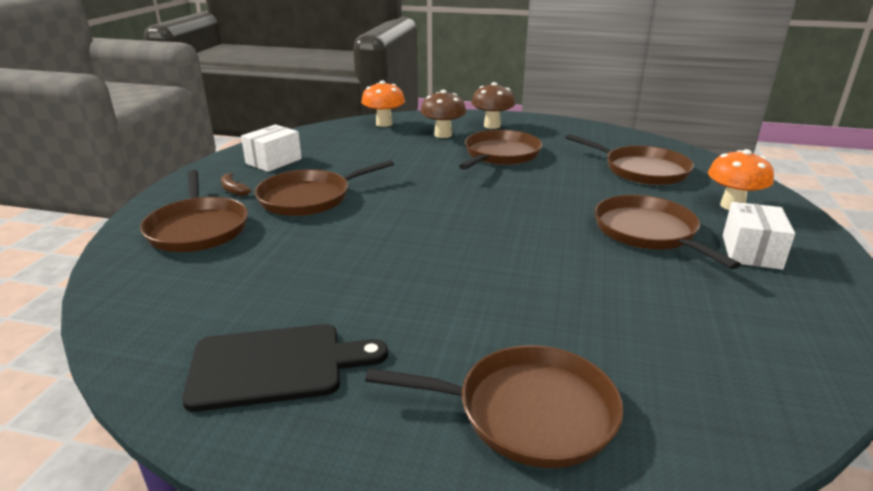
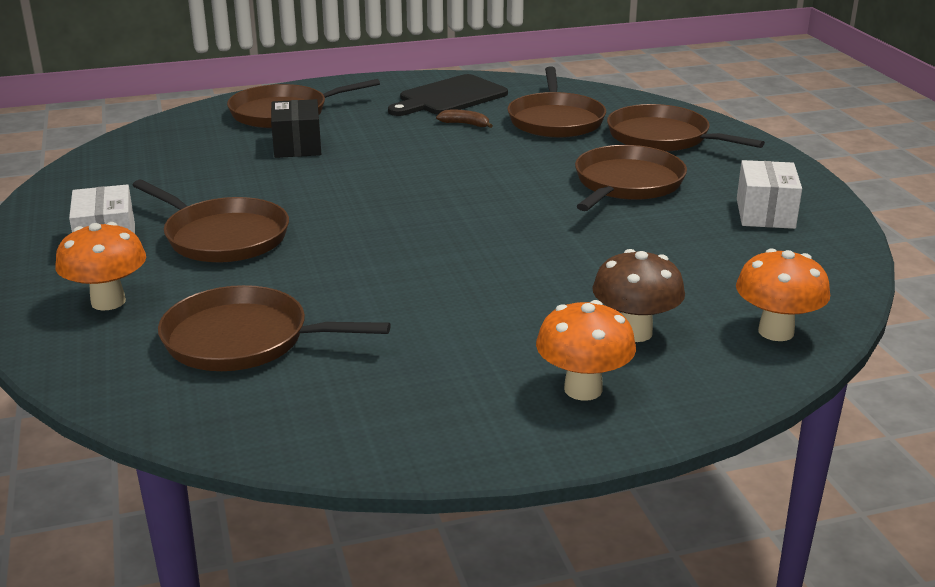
camera: 150 degrees right, 0 degrees up
brown banana [221,173,251,196] -> brown banana moved to [436,110,493,128]
brown pan [459,130,542,170] -> brown pan moved to [507,66,606,138]
brown mushroom [471,82,515,129] -> orange mushroom [536,300,636,401]
none -> black box [271,99,321,158]

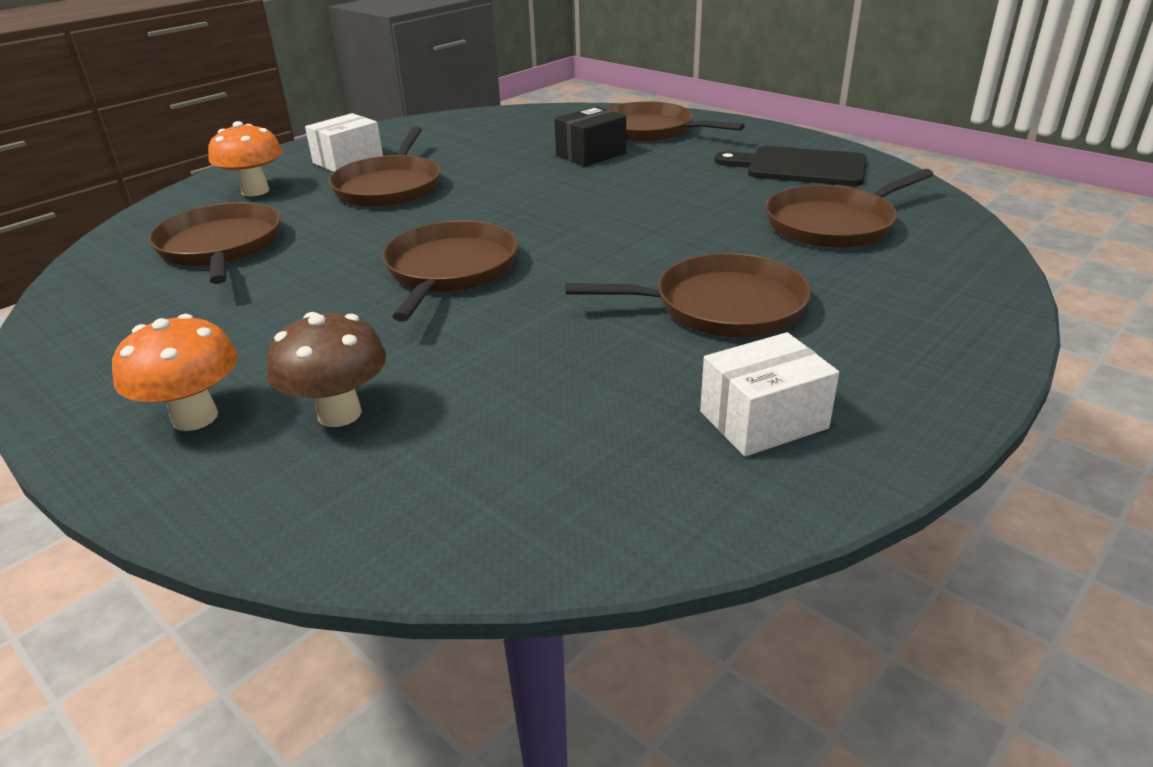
camera: 60 degrees right, 5 degrees up
brown banana [436,110,493,128] -> none
brown pan [607,104,765,152] -> brown pan moved to [382,221,518,321]
orange mushroom [736,249,830,341] -> none

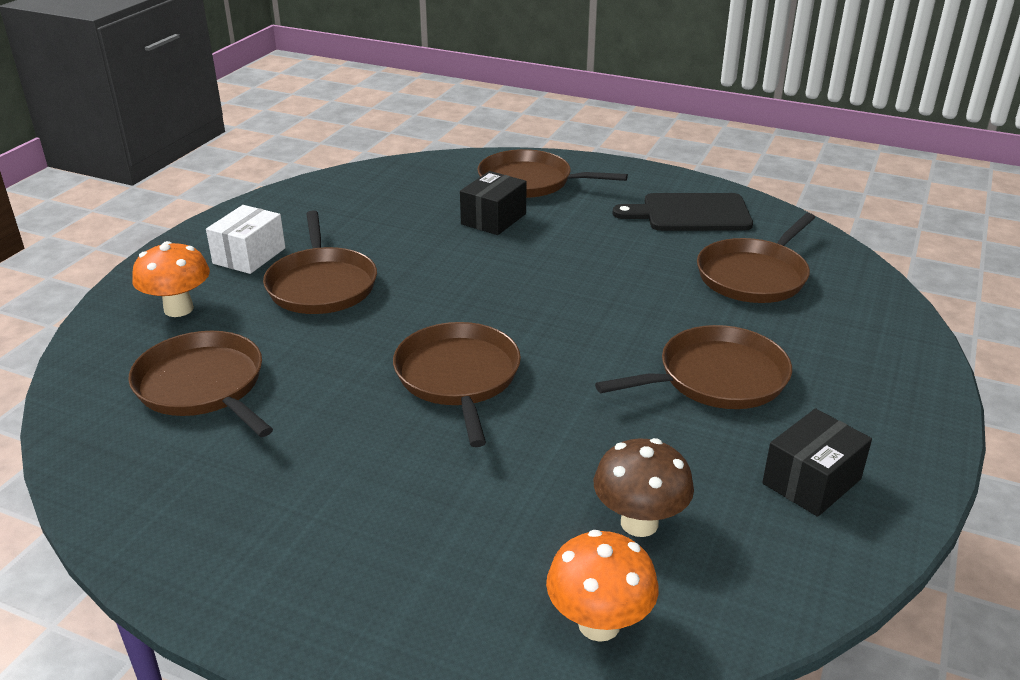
camera: 20 degrees left, 0 degrees up
orange mushroom [112,314,238,431] -> orange mushroom moved to [546,530,659,642]
brown mushroom [267,312,386,427] -> brown mushroom moved to [594,438,694,537]
white box [700,332,839,457] -> black box [762,408,872,517]

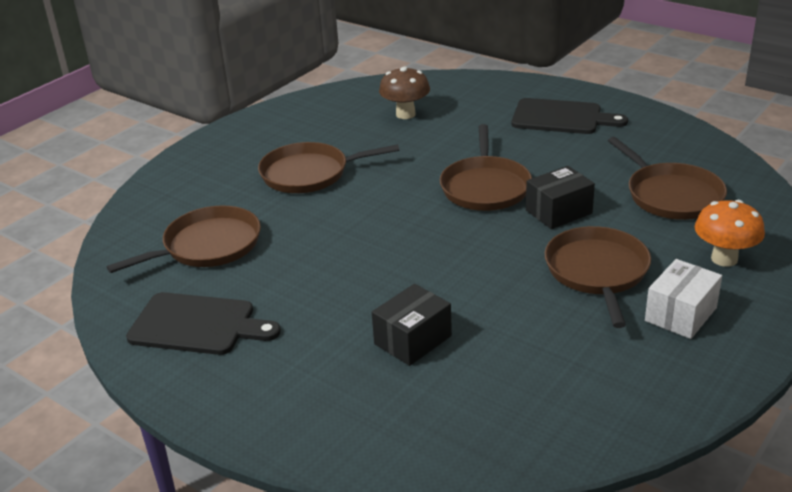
camera: 165 degrees left, 0 degrees up
brown pan [477,149,628,198] -> none
orange mushroom [546,530,659,642] -> none
black box [762,408,872,517] -> black box moved to [526,166,595,229]
none -> black cutting board [512,98,628,134]

